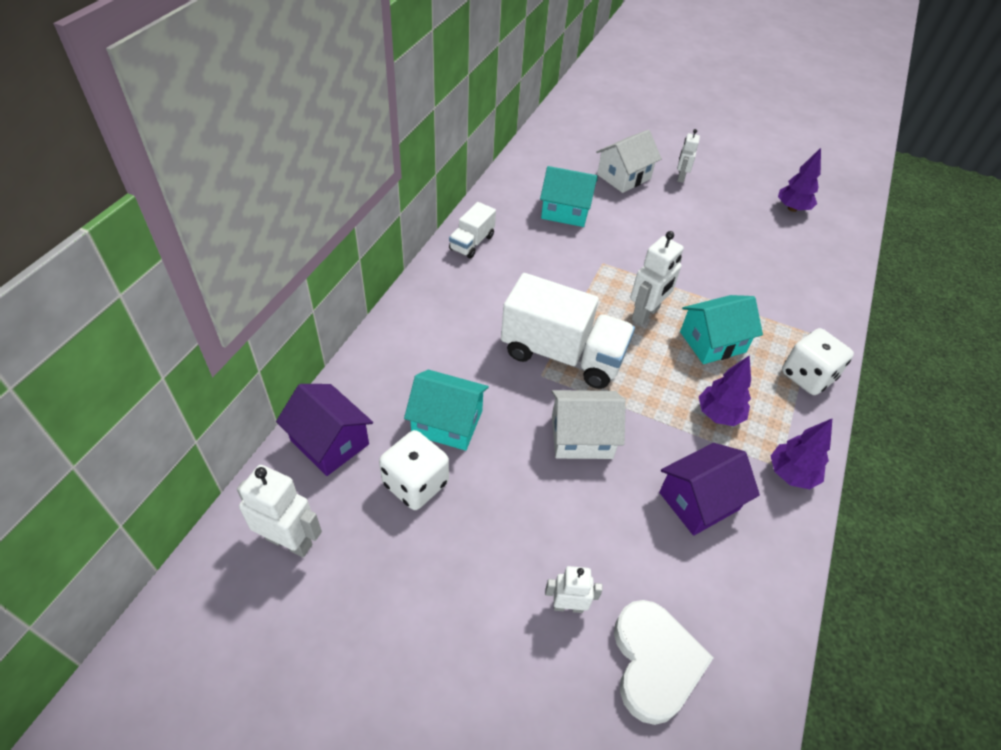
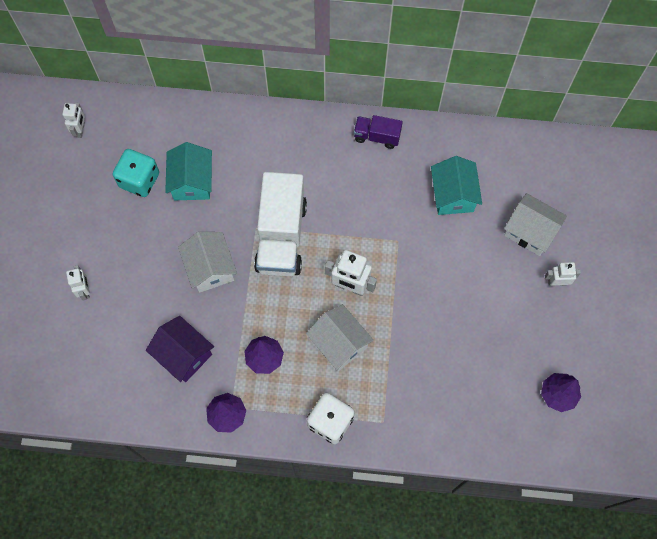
camera: 75 degrees right, 20 degrees up
white robot [237,465,322,557] -> white robot [62,103,85,138], size x0.62
purple house [276,384,373,476] -> none
white dice [379,430,449,510] -> turquoise dice [113,149,159,197]
white truck [449,202,496,258] -> purple truck [354,115,403,149]
white heart [614,600,714,725] -> none
turquoise house [680,295,763,364] -> white house [306,304,374,371]

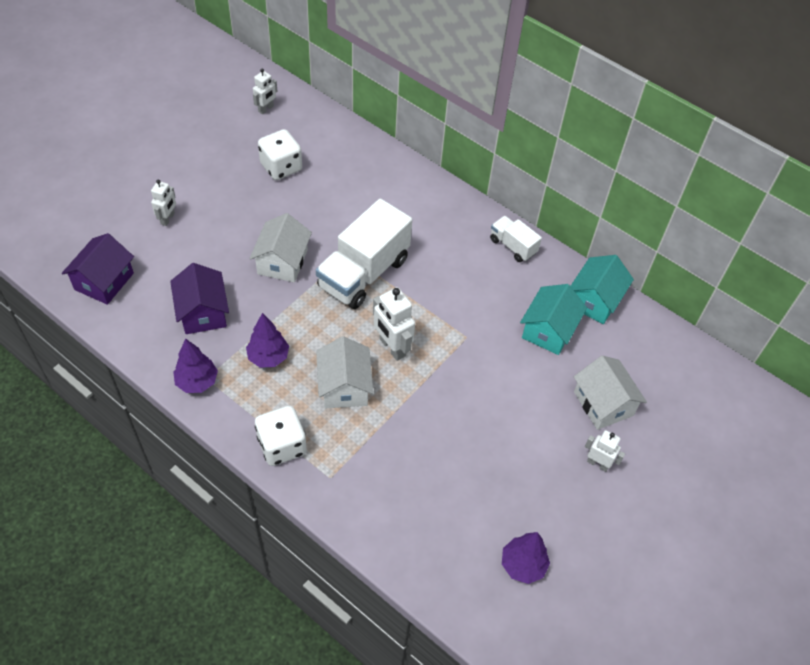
camera: 30 degrees right, 15 degrees down
turquoise dice [113,149,159,197] -> white dice [258,129,302,180]
turquoise house [165,142,212,200] -> turquoise house moved to [571,255,634,324]
purple truck [354,115,403,149] -> white truck [490,216,542,262]
none -> purple house [62,233,134,305]

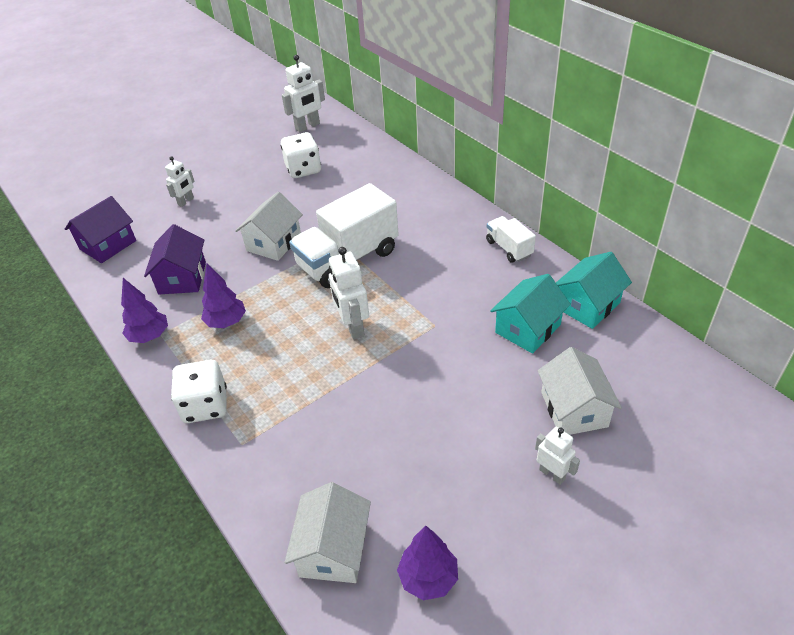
camera: 20 degrees right, 10 degrees down
white robot [253,69,277,114] -> white robot [282,55,325,132], size x1.61
white house [316,336,374,408] -> white house moved to [285,482,371,583]

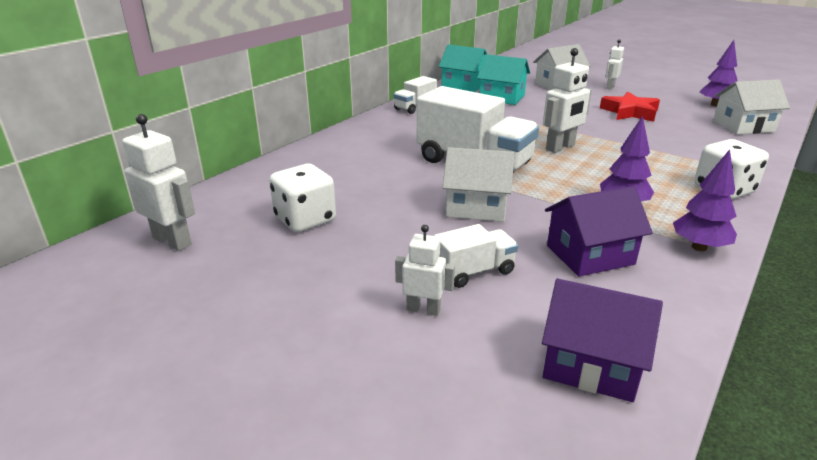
camera: 110 degrees left, 15 degrees down
none -> white truck [434,224,518,288]
none -> red star [600,92,660,122]

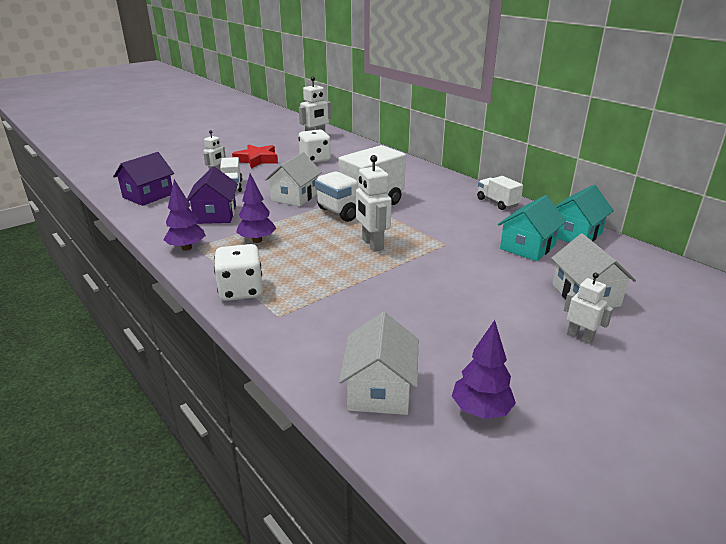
camera: 105 degrees right, 0 degrees up
red star [600,92,660,122] -> red star moved to [232,144,278,169]

